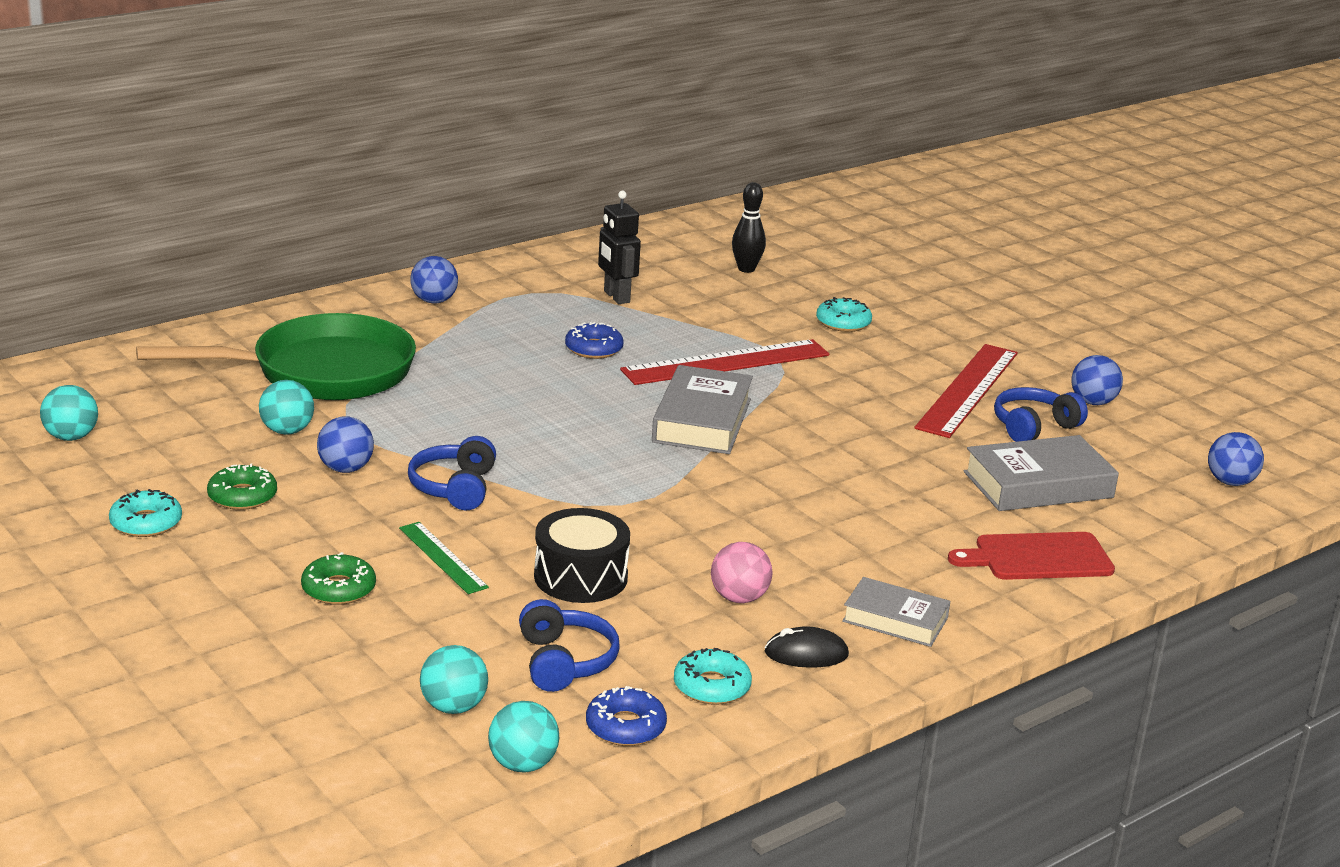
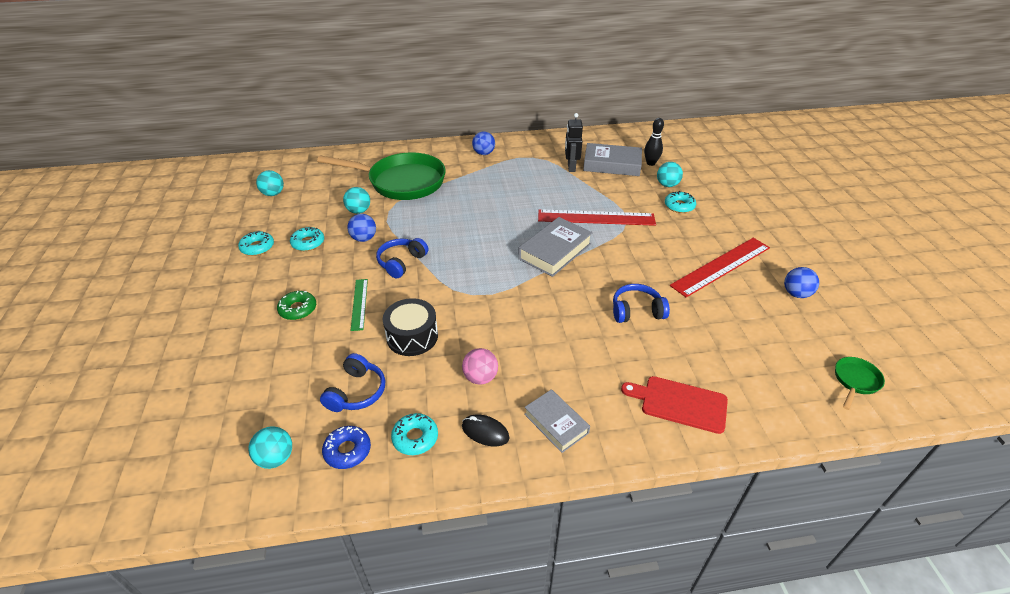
camera: 30 degrees right, 15 degrees up
green donut [207,463,277,510] -> turquoise donut [290,227,324,251]
turquoise ball [420,645,488,714] -> turquoise ball moved to [657,162,683,187]
blue donut [565,322,623,359] -> none
grey book [964,435,1119,511] -> grey book moved to [583,143,642,176]
blue headphones [994,387,1088,442] -> blue headphones moved to [613,284,670,323]
blue ball [1208,432,1264,486] -> green pan [835,357,885,410]

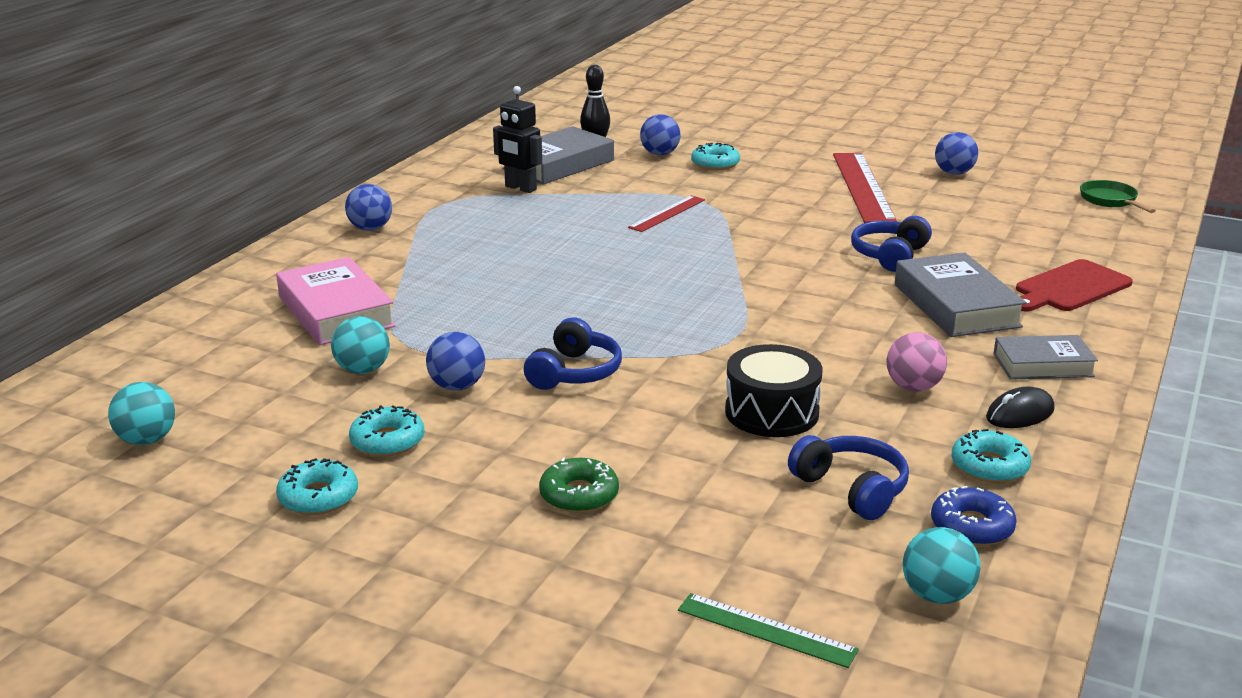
camera: 55 degrees left, 15 degrees down
green pan [317,152,446,200] -> pink book [276,257,396,345]
green ruler [351,279,368,331] -> green ruler moved to [678,593,859,668]
blue headphones [376,238,429,279] -> blue headphones turned 135 degrees counterclockwise [524,317,622,390]
grey book [518,217,593,277] -> grey book moved to [895,252,1027,337]
red ruler [538,209,656,226] -> red ruler [628,195,705,232], size x0.54
turquoise ball [657,162,683,187] -> blue ball [640,114,681,155]

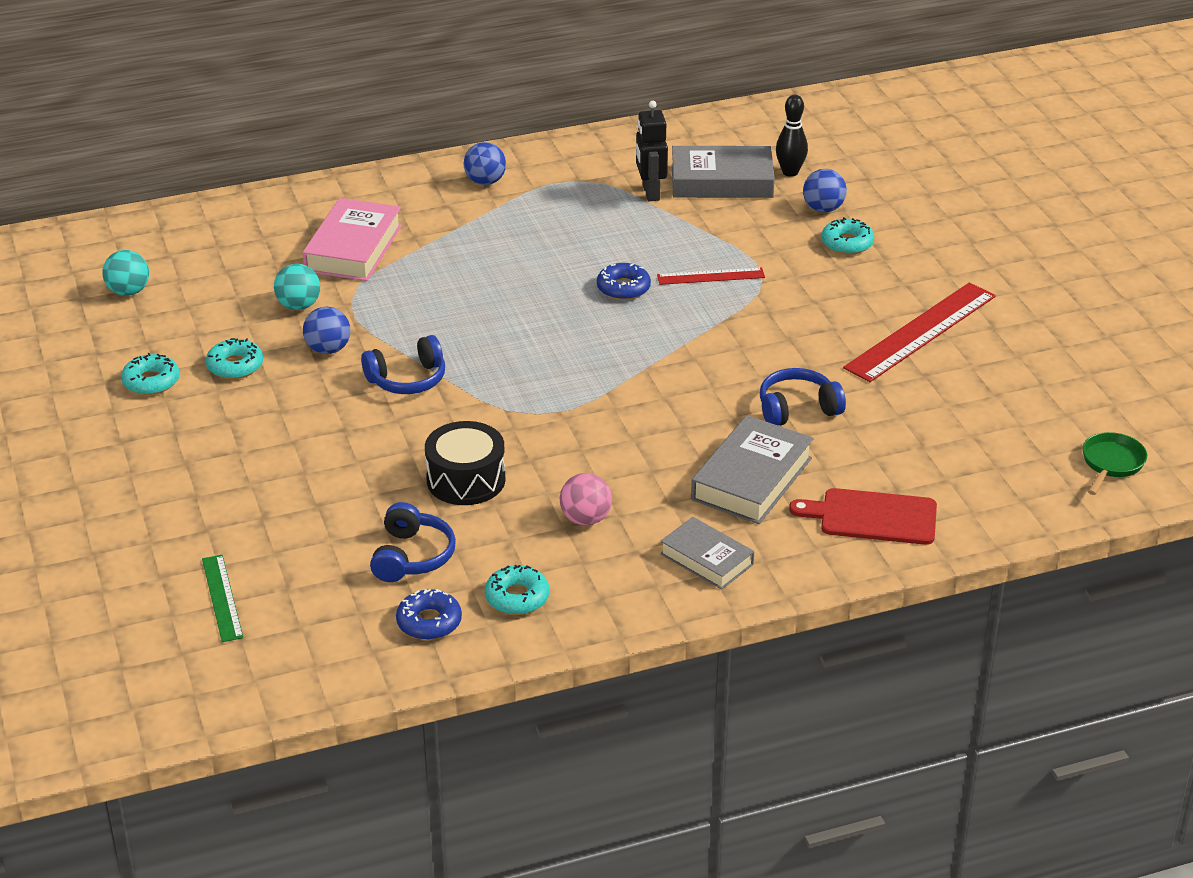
camera: 45 degrees right, 10 degrees up
green donut [539,458,619,513] -> none
turquoise ball [903,527,980,604] -> none
blue ball [935,132,978,175] -> none
black mouse [986,386,1055,428] -> none
none -> blue donut [597,263,651,300]

